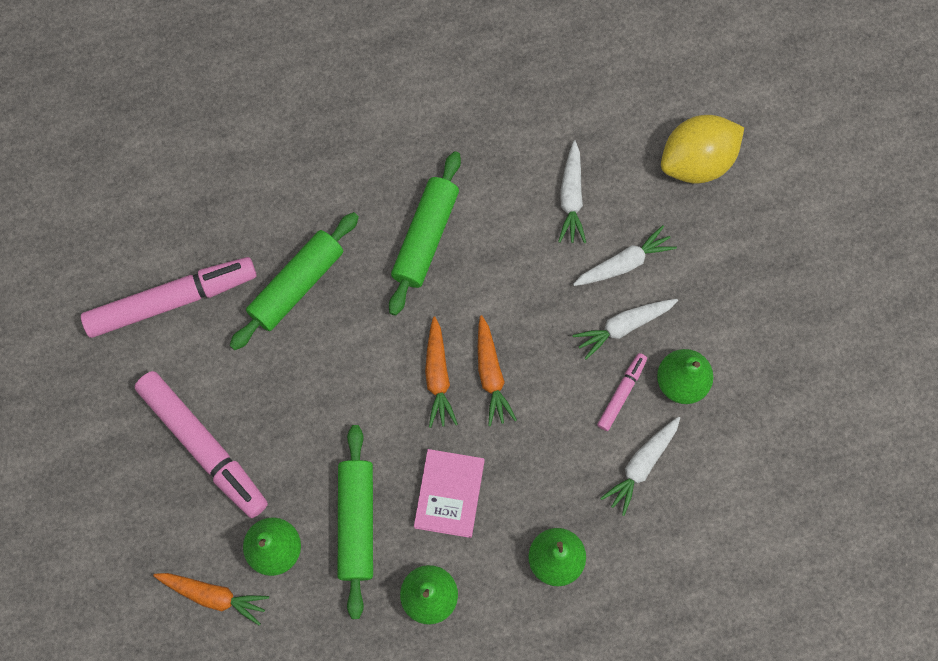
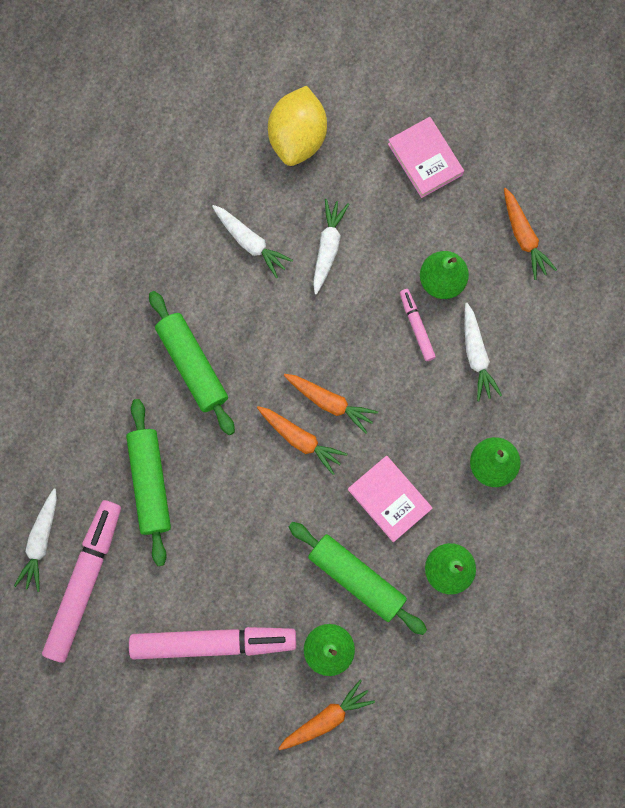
camera: 50 degrees left, 5 degrees up
white carrot [573,299,678,360] -> white carrot moved to [14,489,57,592]
none -> pink book [388,117,464,198]
none -> orange carrot [504,188,557,280]

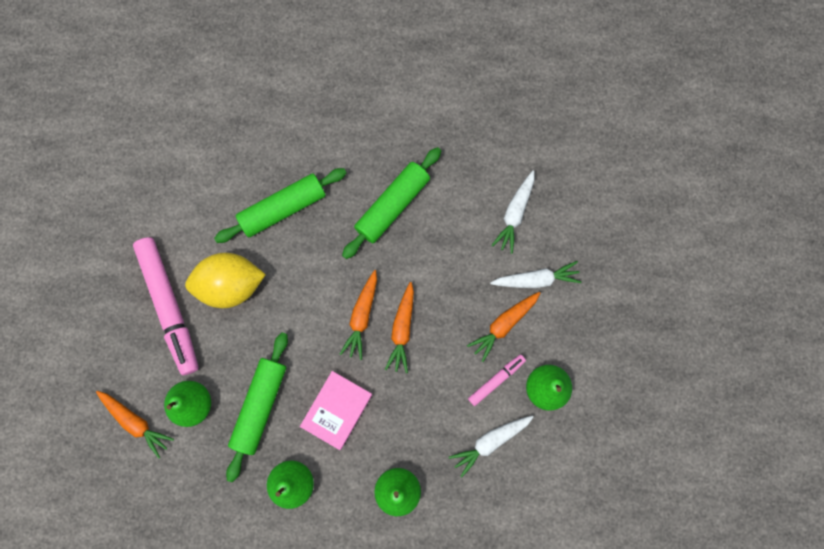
camera: 70 degrees right, 0 degrees up
white carrot [14,489,57,592] -> none
pink marker [42,500,121,663] -> none
yellow lemon [268,86,327,166] -> yellow lemon moved to [185,253,266,308]
pink book [388,117,464,198] -> none
orange carrot [504,188,557,280] -> orange carrot moved to [467,292,540,362]

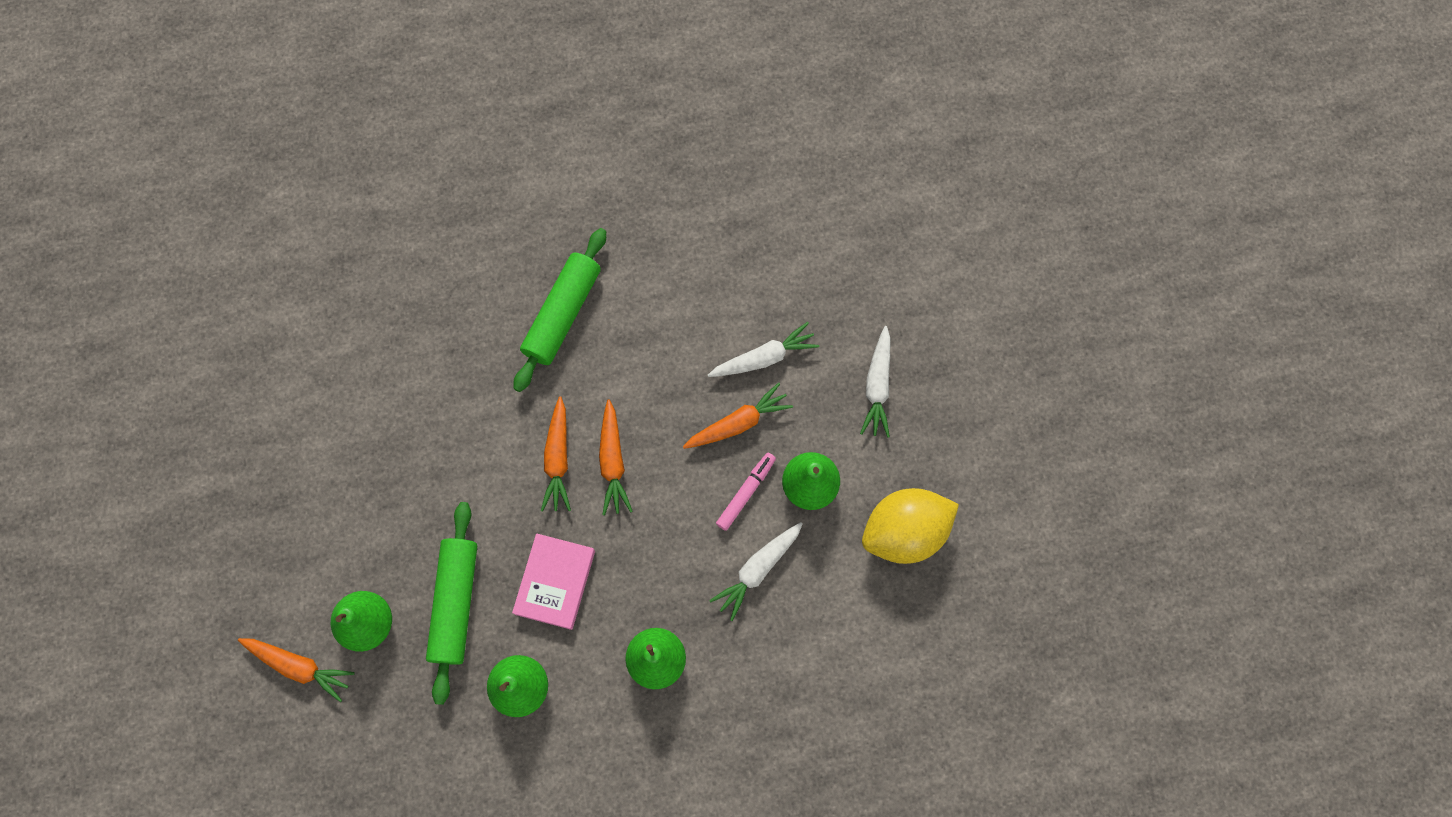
camera: 15 degrees left, 5 degrees down
pink marker [133,237,199,375] -> none
yellow lemon [185,253,266,308] -> yellow lemon moved to [862,488,959,564]
green rolling pin [214,168,346,243] -> none
orange carrot [467,292,540,362] -> orange carrot turned 150 degrees counterclockwise [683,383,793,449]
white carrot [491,170,534,254] -> white carrot moved to [860,326,891,438]

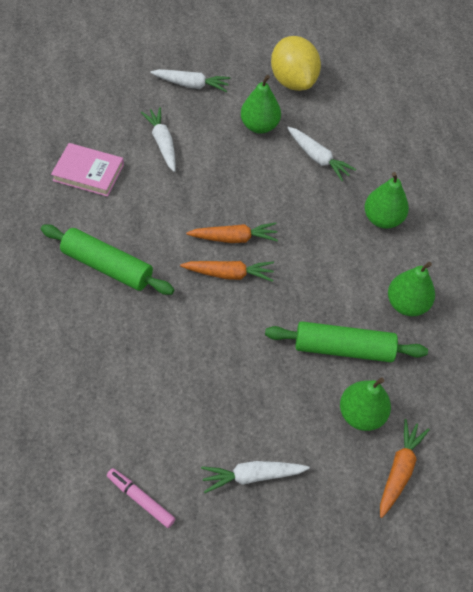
camera: 90 degrees left, 15 degrees down
pink book [512,533,595,630] -> pink book moved to [51,143,124,197]
orange carrot [683,383,793,449] -> none
pink marker [716,453,776,531] -> pink marker moved to [107,468,176,528]
none -> white carrot [201,461,310,493]

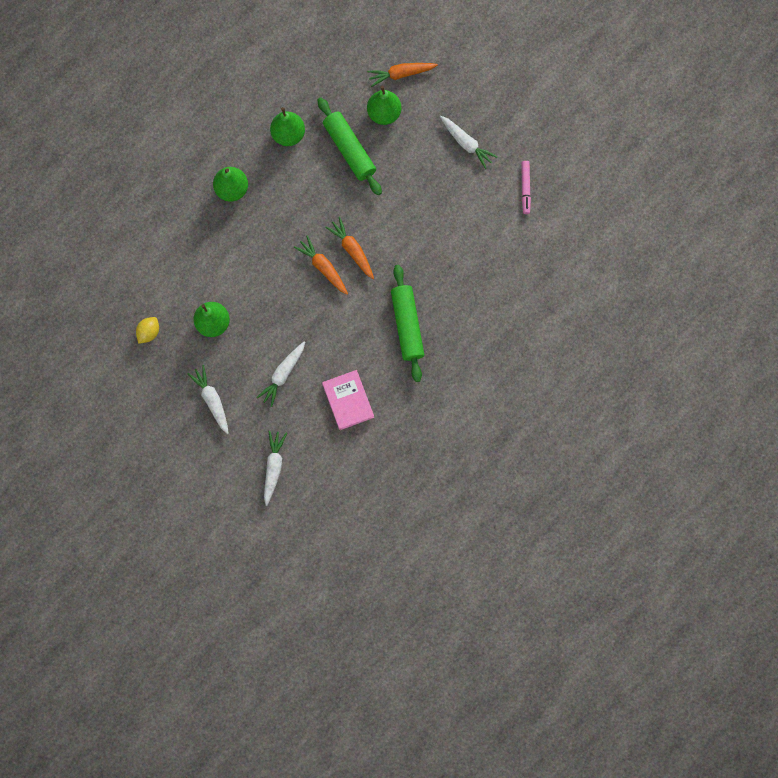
camera: 125 degrees left, 20 degrees up
yellow lemon [271,36,321,91] -> yellow lemon [136,317,159,344], size x0.49
white carrot [287,127,356,181] -> white carrot moved to [264,431,287,506]

